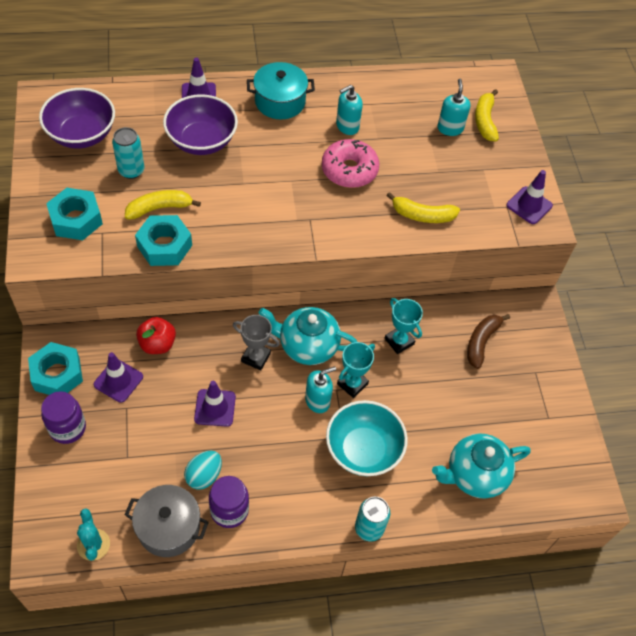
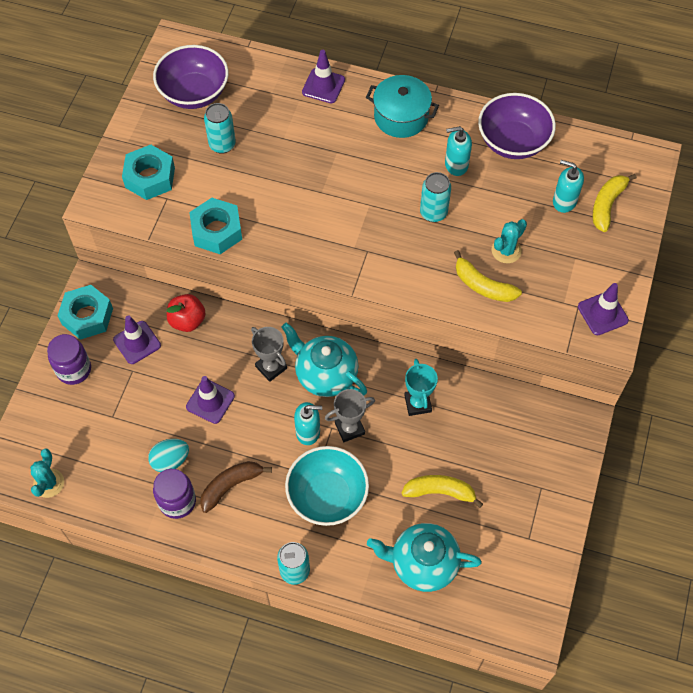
camera: 30 degrees right, 5 degrees up
yellow banana [125,190,201,220] -> yellow banana moved to [401,475,483,508]
grey pot [125,485,209,557] -> none
purple bowl [163,94,238,155] -> purple bowl moved to [478,93,556,159]
pink donut [322,139,379,188] -> turquoise can [420,172,451,222]
turquoise trophy [337,342,375,398] -> grey trophy [325,389,375,442]
turquoise soap dispenser [437,79,471,136] -> turquoise soap dispenser turned 90 degrees counterclockwise [553,160,584,213]
brown banana [467,314,510,369] -> brown banana moved to [200,461,272,513]
none -> turquoise cactus [491,219,527,263]

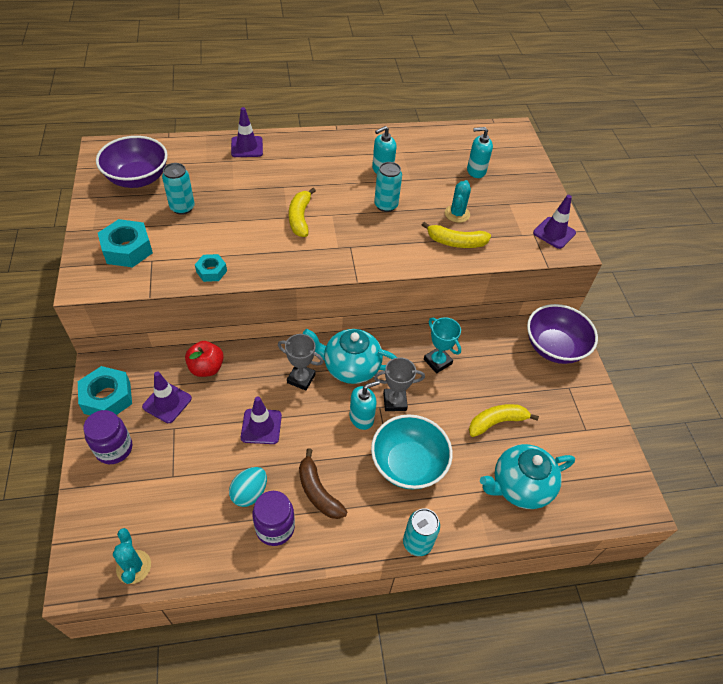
camera: 30 degrees left, 10 degrees down
turquoise nut [189,198,242,254] -> turquoise nut [195,254,227,282], size x0.58
brown banana [200,461,272,513] -> brown banana turned 60 degrees counterclockwise [299,448,347,519]
grey trophy [325,389,375,442] -> grey trophy turned 45 degrees clockwise [374,357,425,411]
turquoise pot [366,75,439,138] -> none
purple bowl [478,93,556,159] -> purple bowl moved to [527,304,598,364]
yellow banana [593,174,637,232] -> yellow banana moved to [289,188,316,237]

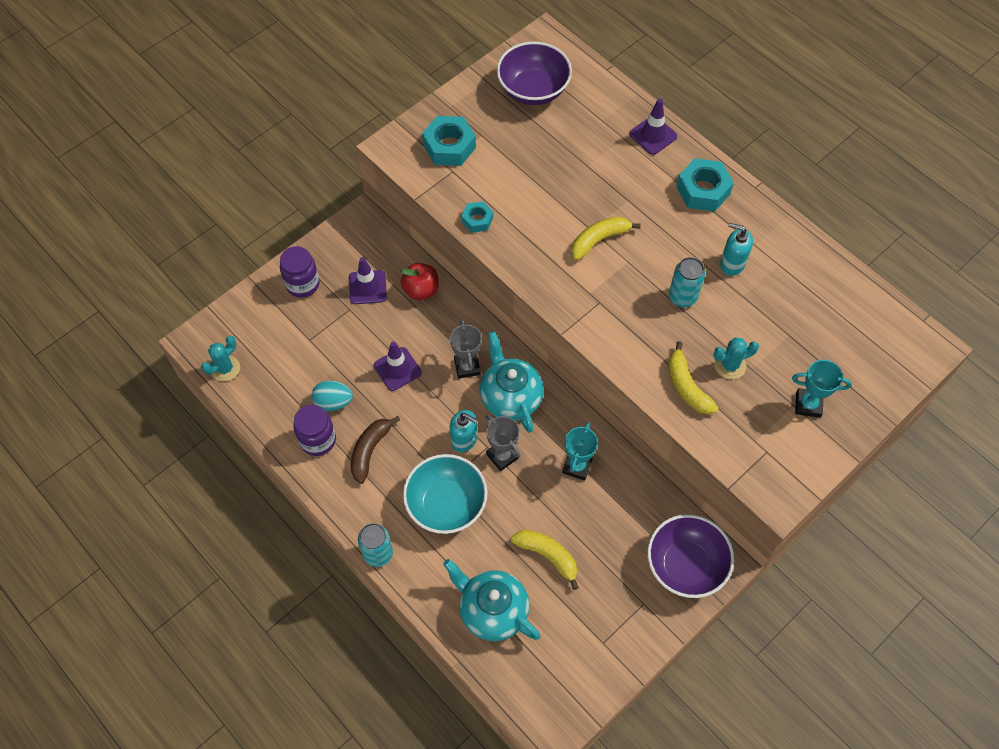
camera: 60 degrees right, 10 degrees up
turquoise nut [78,366,132,415] -> turquoise nut moved to [676,158,734,212]
turquoise can [162,163,195,215] -> none
turquoise soap dispenser [467,127,493,178] -> none
purple traffic cone [533,195,576,249] -> none
none -> turquoise trophy [792,360,852,418]

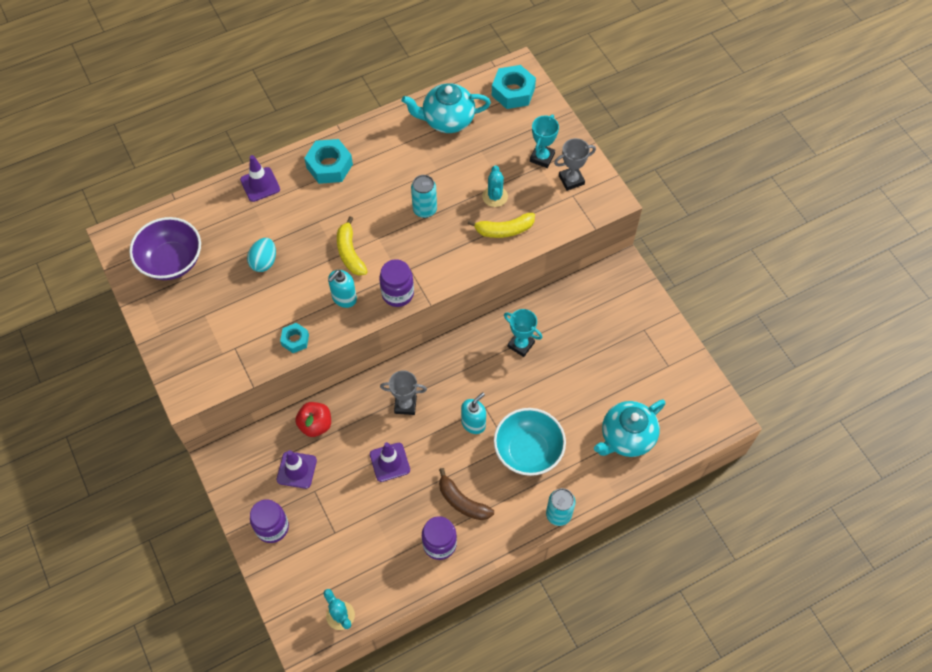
camera: 75 degrees left, 0 degrees up
turquoise egg [312,380,353,411] -> turquoise egg moved to [247,238,276,272]
turquoise nut [422,116,476,166] -> turquoise nut moved to [492,65,536,109]
turquoise teapot [480,332,544,433] -> turquoise teapot moved to [402,83,491,133]
grey trophy [485,415,520,471] -> grey trophy moved to [554,138,596,191]
yellow banana [511,530,579,590] -> none
purple bowl [647,514,734,598] -> none
turquoise soap dispenser [720,223,753,276] -> turquoise soap dispenser moved to [328,270,357,308]
none -> purple jar [379,259,414,307]

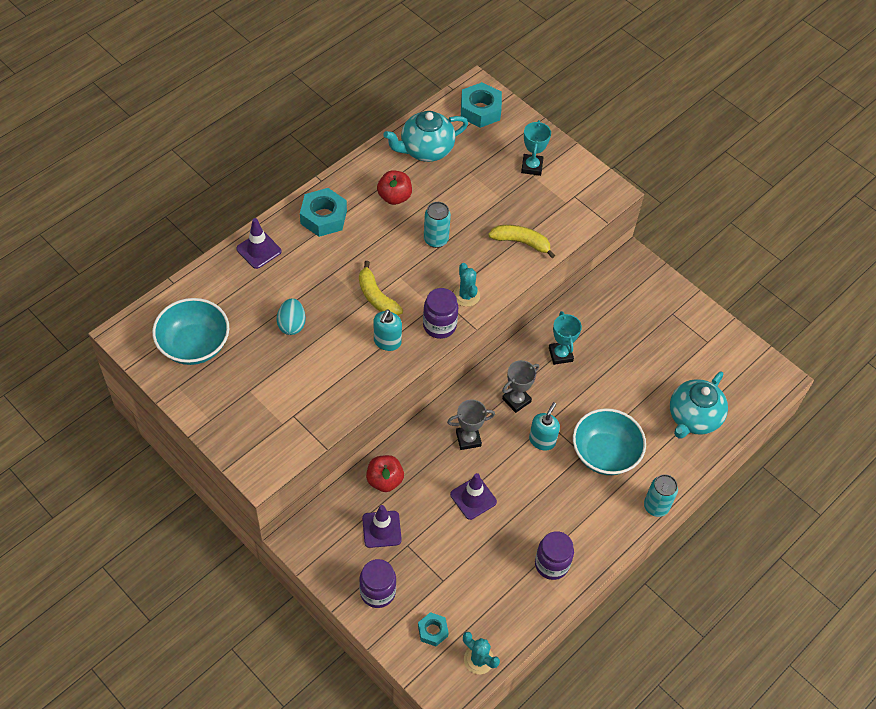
camera: 20 degrees left, 5 degrees down
purple bowl [129,217,201,280] -> turquoise bowl [152,298,229,365]
turquoise nut [280,323,309,353] -> turquoise nut moved to [418,612,449,646]
brown banana [439,468,494,520] -> none
yellow banana [468,213,535,238] -> yellow banana turned 135 degrees counterclockwise [488,225,555,258]
turquoise cactus [482,165,508,207] -> turquoise cactus moved to [453,263,480,307]
turquoise trophy [504,309,542,357] -> turquoise trophy turned 60 degrees clockwise [549,311,582,365]
grey trophy [554,138,596,191] -> grey trophy moved to [502,360,539,413]
none -> red apple [377,170,412,205]

